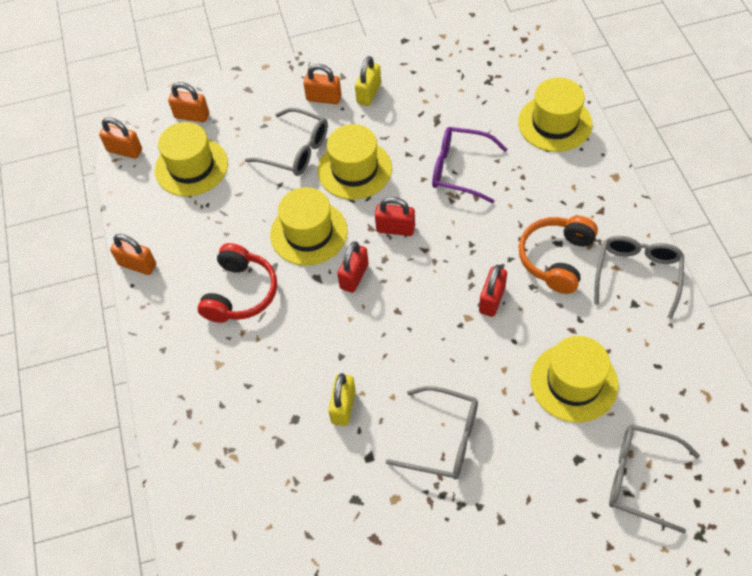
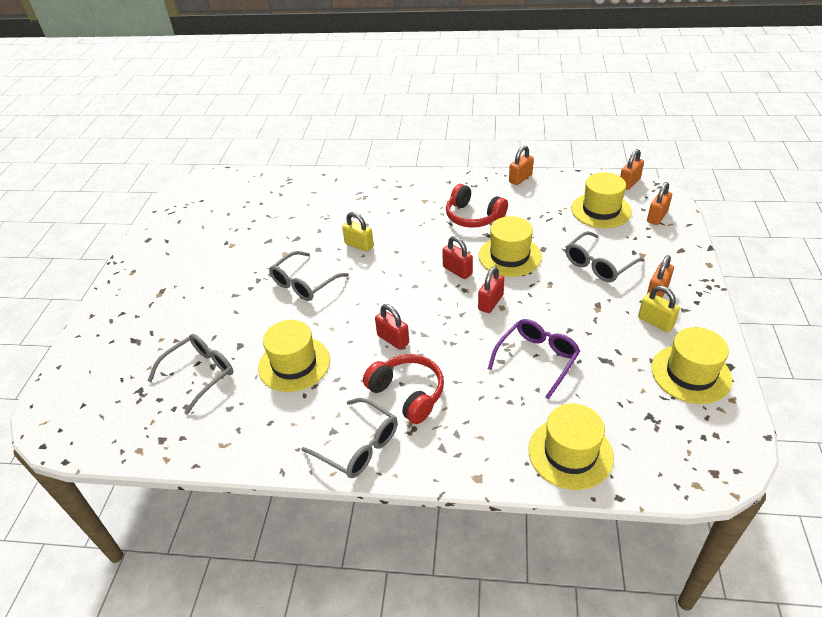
camera: 110 degrees right, 15 degrees down
yellow hat [318,124,392,200] -> yellow hat moved to [651,327,732,404]
orange headphones [518,216,598,294] -> red headphones [363,354,444,424]

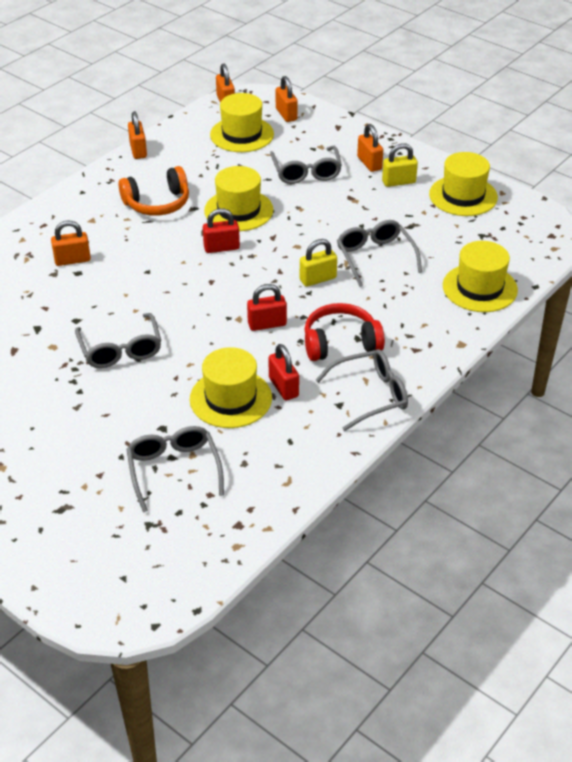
camera: 60 degrees left, 0 degrees up
yellow padlock [342,212,374,252] -> yellow padlock moved to [300,239,337,287]
red headphones [446,184,508,228] -> orange headphones [119,166,189,216]
red padlock [478,266,504,313] -> red padlock moved to [269,344,299,400]
purple glasses [488,319,580,399] -> grey glasses [337,220,422,287]
none -> orange padlock [51,221,91,266]

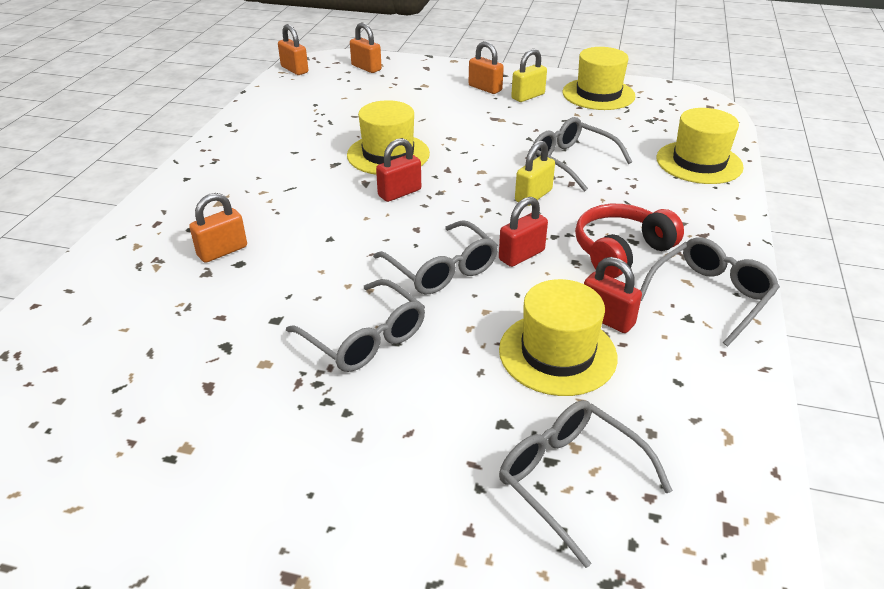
camera: 25 degrees left, 5 degrees down
orange headphones [119,166,189,216] -> none
orange padlock [128,111,147,159] -> none
yellow hat [210,93,274,152] -> none
grey glasses [270,146,342,184] -> grey glasses moved to [373,220,498,294]

